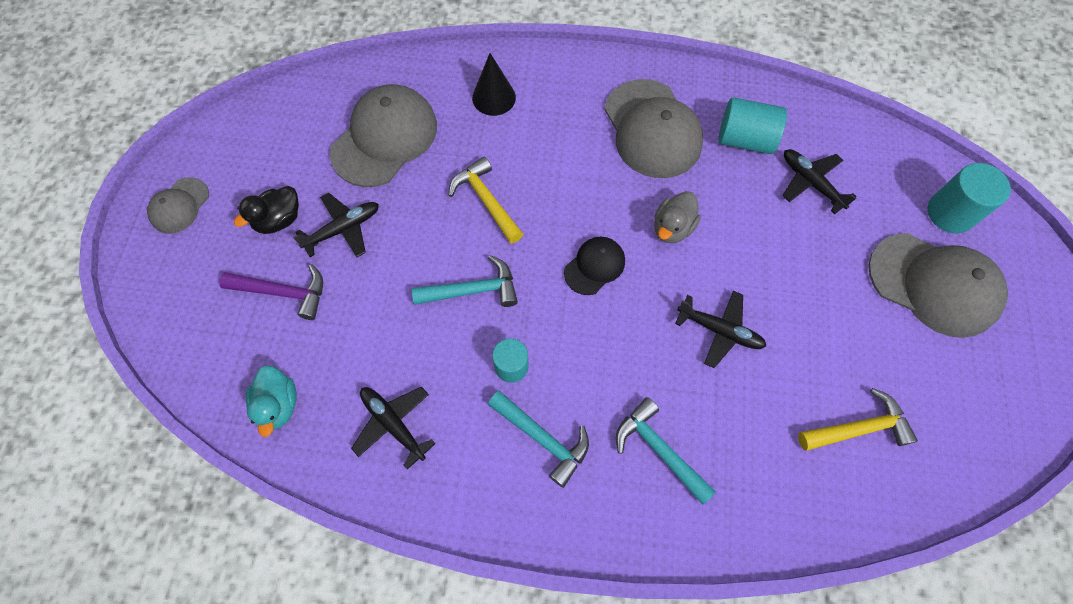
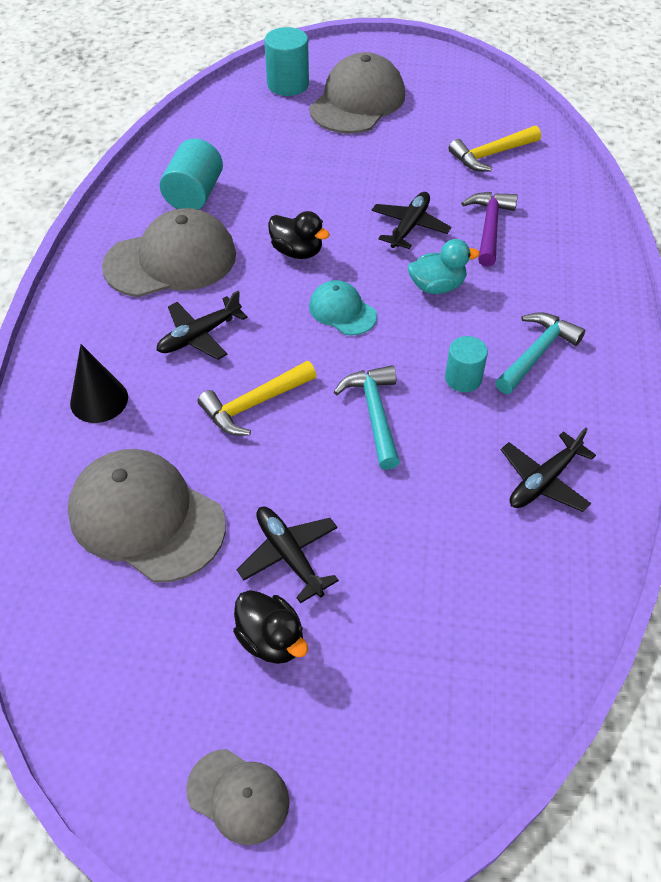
camera: 90 degrees left, 15 degrees down
purple hammer [219,264,323,320] -> purple hammer moved to [461,192,518,267]
turquoise duck [246,365,296,437] -> turquoise duck moved to [408,239,480,294]
black cap [564,236,625,295] -> turquoise cap [309,280,377,335]
turquoise hammer [616,397,716,505] -> none
grey duck [654,191,701,243] -> black duck [268,211,330,259]
black plane [782,149,857,214] -> black plane moved to [156,291,248,360]
yellow hammer [798,388,918,451] -> yellow hammer turned 105 degrees counterclockwise [449,126,541,172]

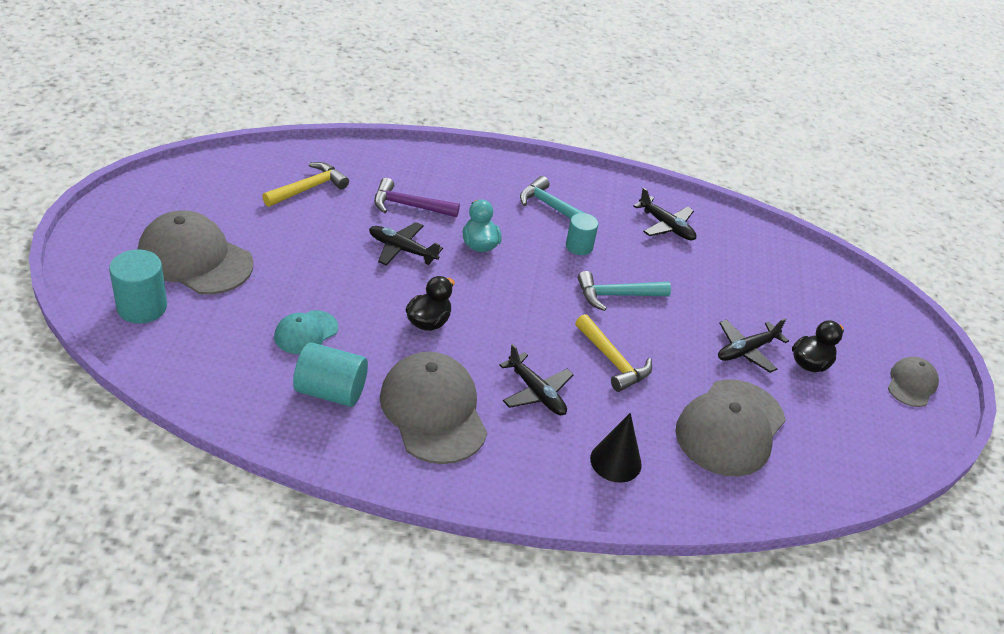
camera: 95 degrees left, 10 degrees down
turquoise cap [309,280,377,335] -> turquoise cap moved to [274,310,338,354]
yellow hammer [449,126,541,172] -> yellow hammer turned 105 degrees counterclockwise [262,162,349,207]

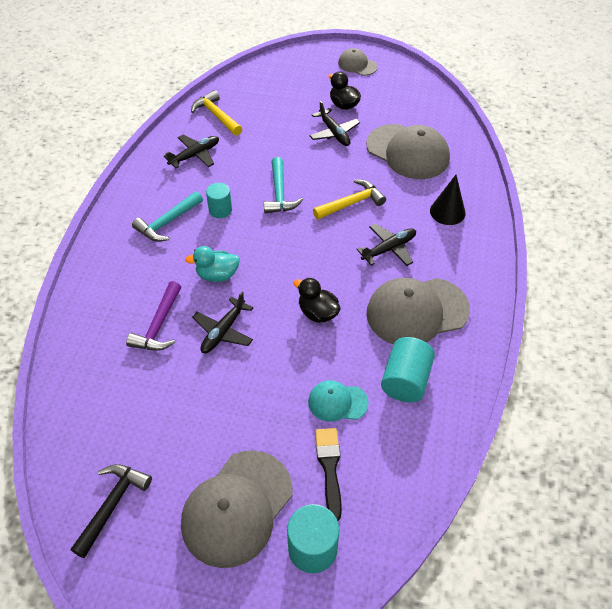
camera: 80 degrees left, 10 degrees up
yellow hammer [262,162,349,207] -> yellow hammer moved to [191,90,242,136]
turquoise cap [274,310,338,354] -> turquoise cap turned 135 degrees clockwise [308,380,369,422]
none -> black hammer [71,464,152,558]
none -> black brush [315,428,342,521]

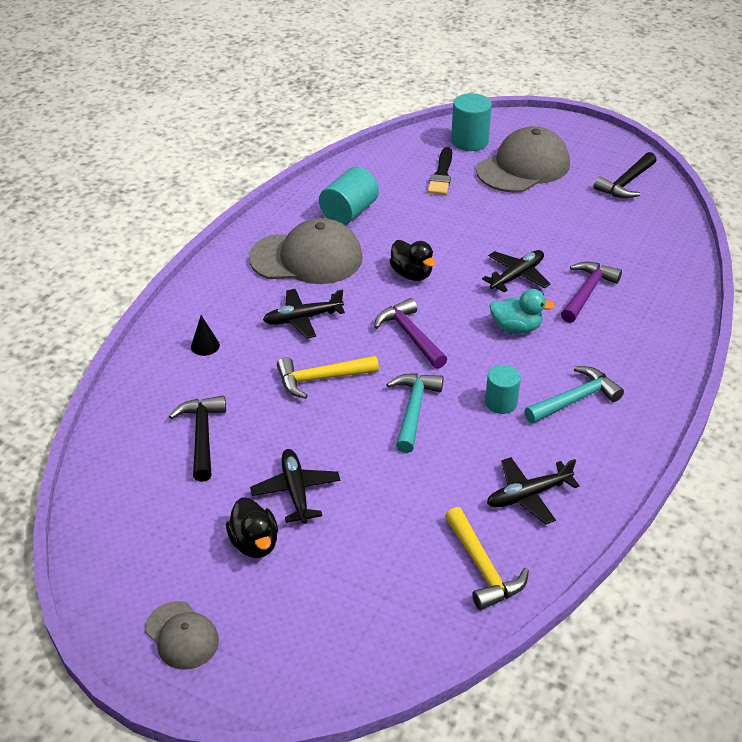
camera: 165 degrees left, 10 degrees down
turquoise cap [308,380,369,422] -> none
grey cap [366,124,450,179] -> black hammer [169,396,226,482]
black cone [430,175,466,225] -> black cone [191,315,220,356], size x0.61
none -> purple hammer [374,298,447,369]

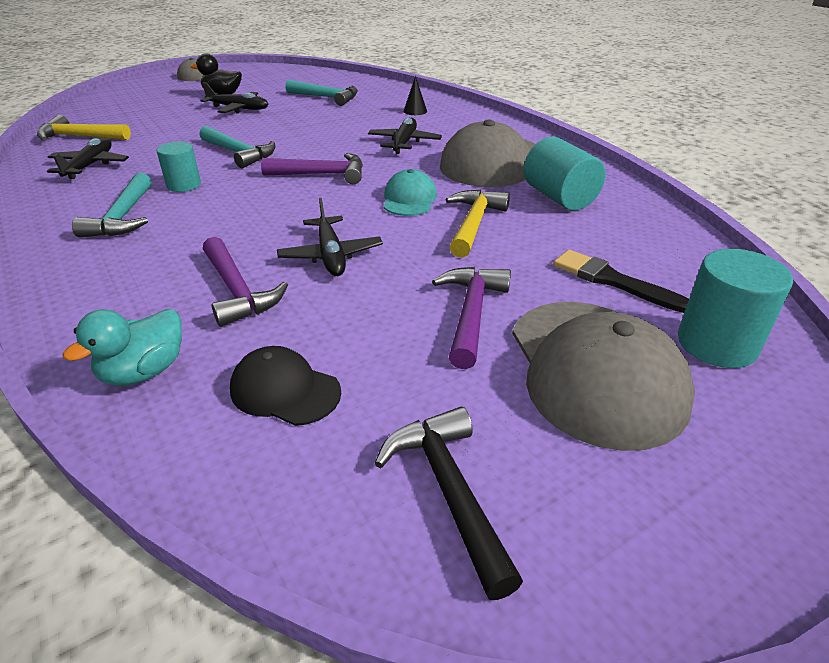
camera: 120 degrees right, 5 degrees down
black hammer [169,396,226,482] -> turquoise hammer [285,80,358,106]
yellow hammer [277,356,379,399] -> yellow hammer moved to [445,190,510,258]
black duck [389,240,436,281] -> turquoise cap [384,169,437,216]
turquoise duck [489,289,555,334] -> turquoise duck moved to [63,309,182,386]
none -> black cap [230,346,341,426]
none -> purple hammer [432,267,511,369]

